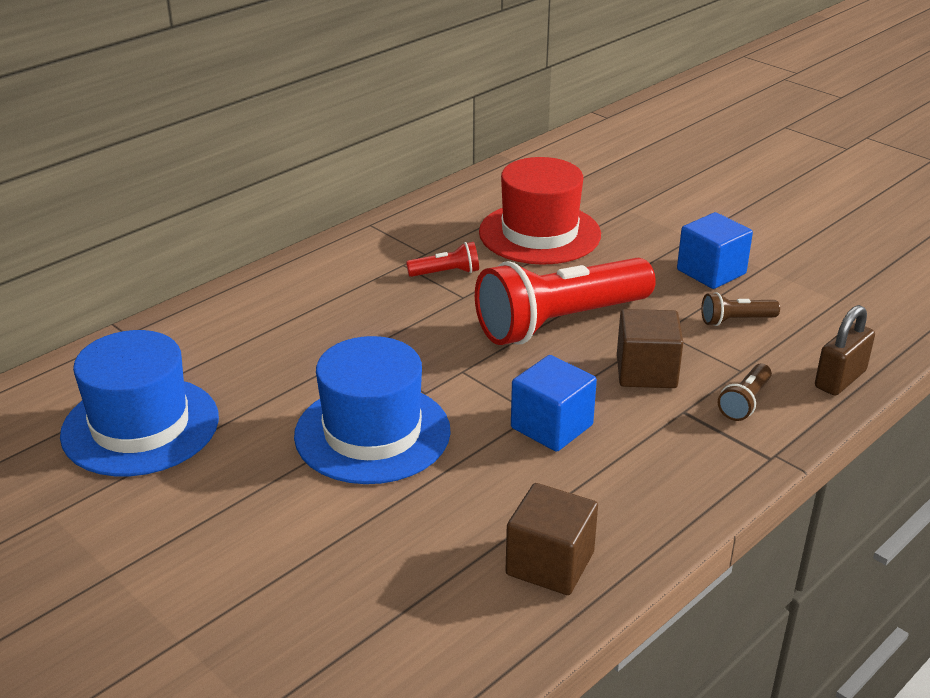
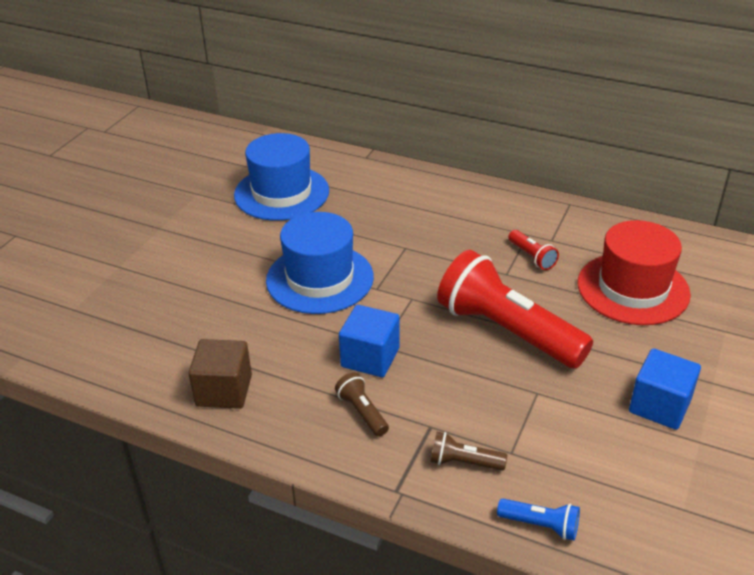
camera: 70 degrees right, 5 degrees up
brown cube [617,309,683,388] -> none
brown flashlight [701,292,780,326] -> brown flashlight moved to [335,372,389,437]
brown padlock [815,305,875,396] -> blue flashlight [497,499,580,541]

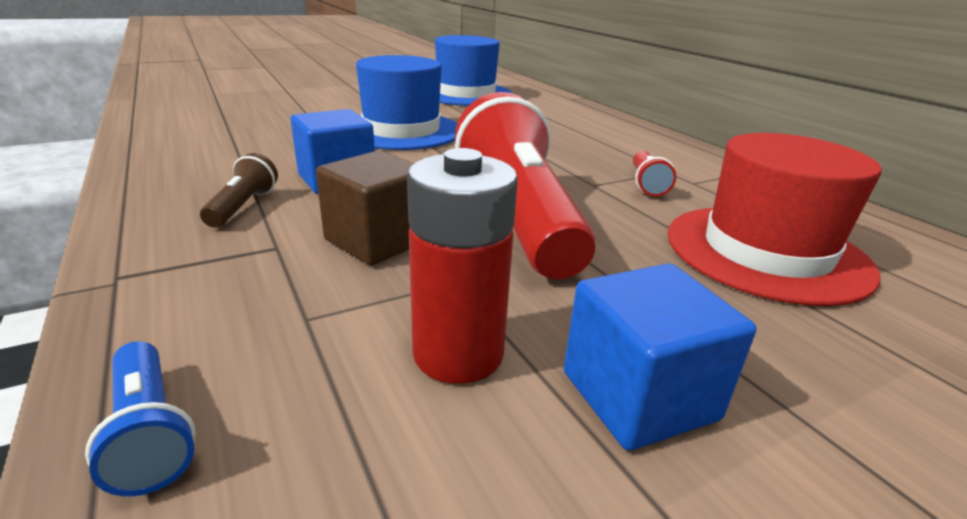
camera: 35 degrees right, 10 degrees down
brown cube [188,339,252,409] -> brown cube moved to [316,150,414,265]
brown flashlight [431,432,507,470] -> none
none -> red battery [407,148,518,384]

